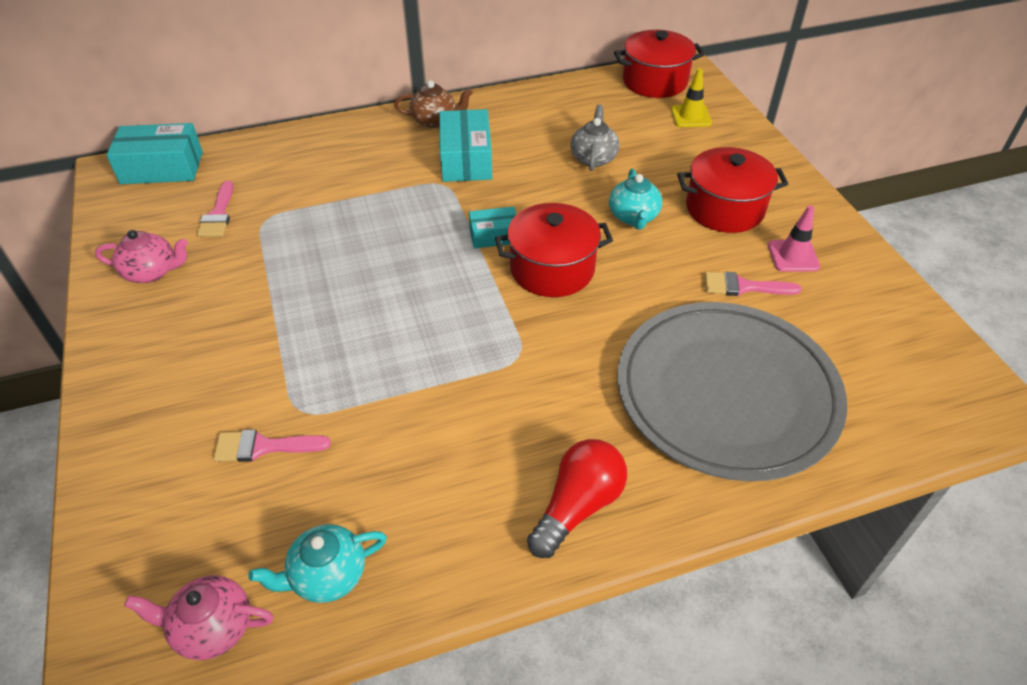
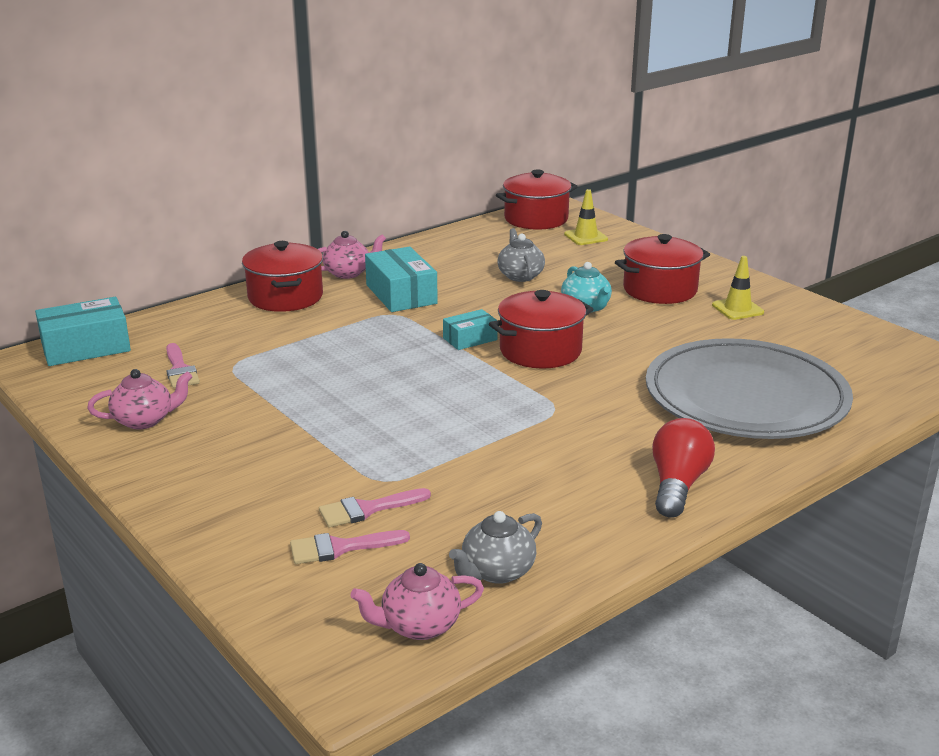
camera: 20 degrees left, 20 degrees down
turquoise teapot [248,524,387,603] -> grey teapot [449,511,542,584]
brown teapot [394,80,473,128] -> pink teapot [318,231,386,279]
pink brush [705,272,802,296] -> pink brush moved to [290,530,410,564]
pink traffic cone [768,206,820,272] -> yellow traffic cone [712,256,764,320]
none -> red pot [242,241,323,312]

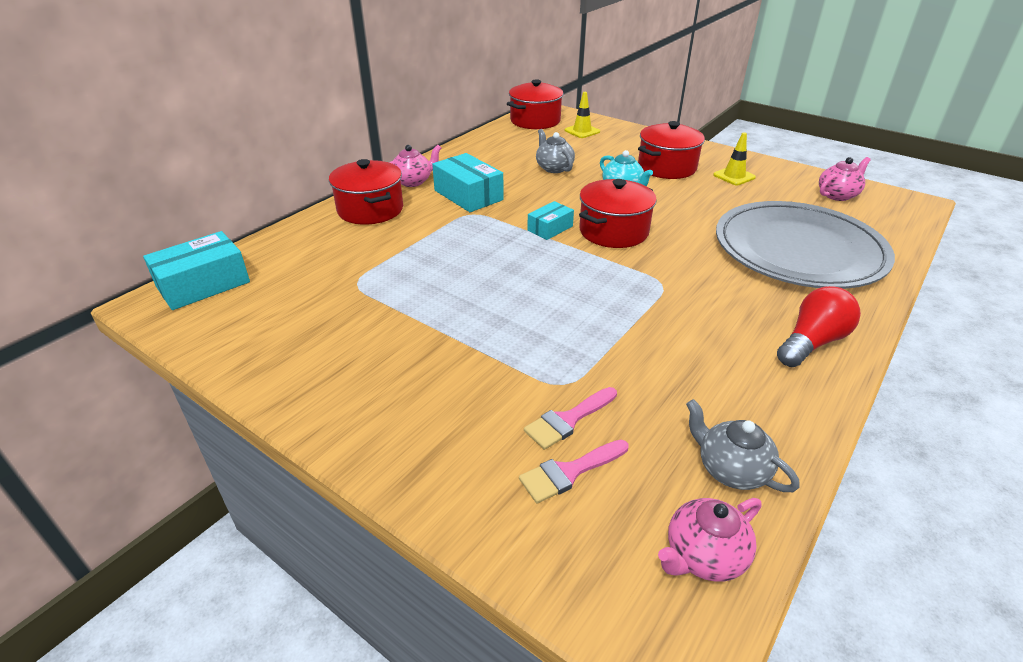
camera: 15 degrees left, 10 degrees up
pink teapot [87,369,192,429] -> pink teapot moved to [819,157,871,201]
pink brush [166,343,200,388] -> none
grey teapot [449,511,542,584] -> grey teapot turned 105 degrees clockwise [686,399,800,492]
red light bulb [652,418,715,518] -> red light bulb turned 45 degrees clockwise [777,286,861,367]

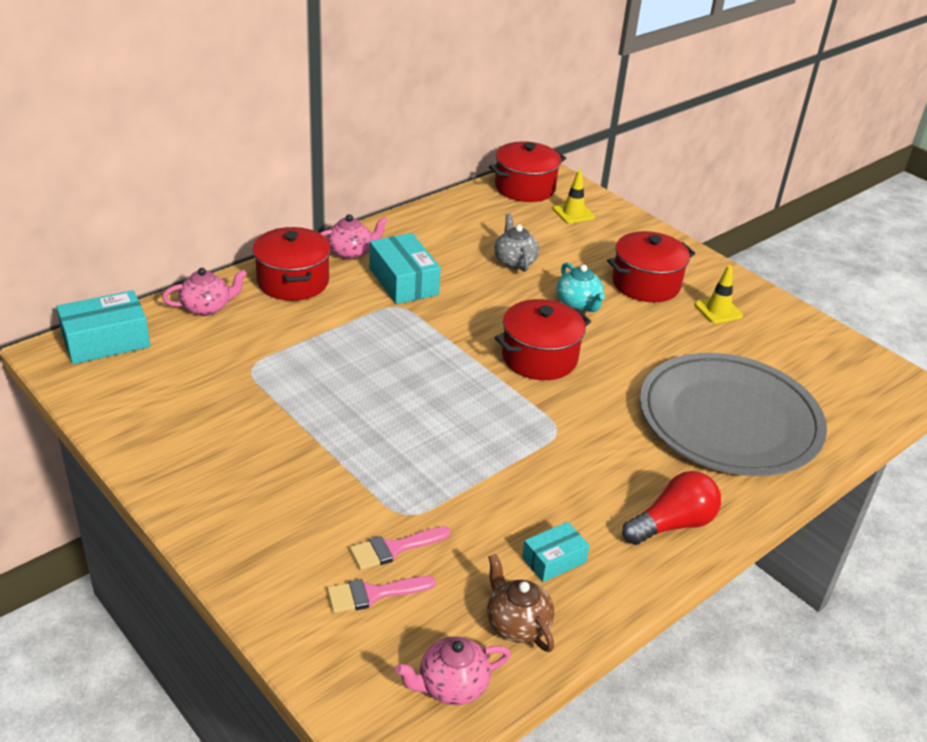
camera: 10 degrees right, 0 degrees up
turquoise box [527,201,574,240] -> turquoise box moved to [522,522,590,582]
grey teapot [686,399,800,492] -> brown teapot [487,554,554,652]
pink teapot [819,157,871,201] -> pink teapot moved to [162,268,247,316]

